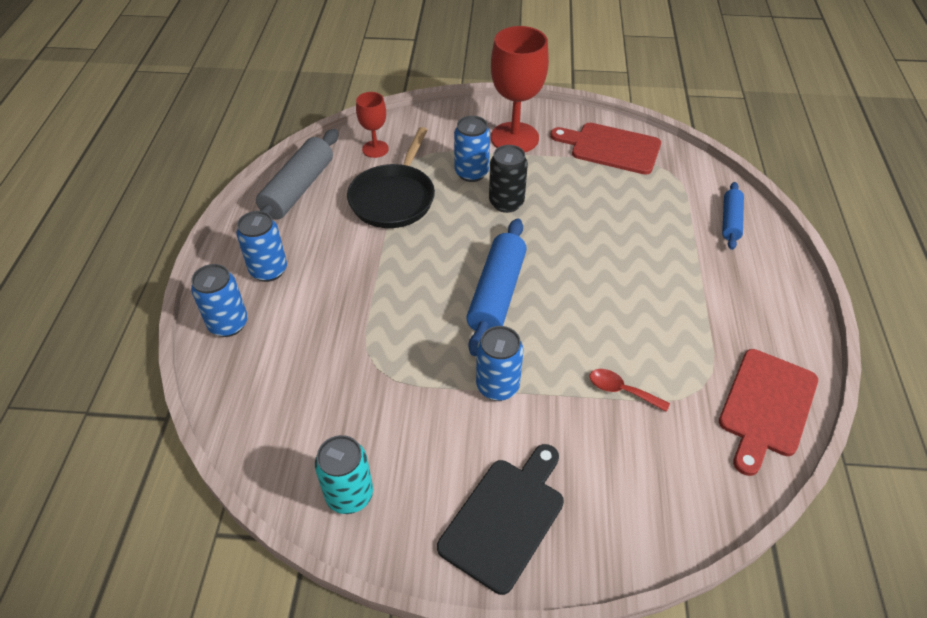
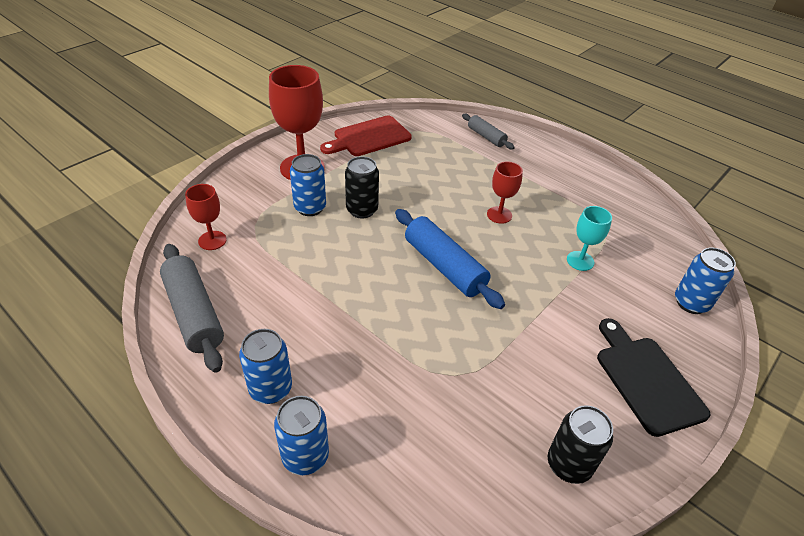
camera: 55 degrees left, 5 degrees down
turquoise can [315,435,373,514] -> black can [548,405,613,484]
black pan [347,127,435,228] -> none
blue can [476,326,524,401] -> blue can moved to [675,247,736,314]
red spoon [589,369,670,412] -> turquoise goblet [567,206,612,271]
red cutting board [719,349,818,476] -> none
blue rolling pin [722,182,744,250] -> grey rolling pin [462,114,515,149]
none -> red goblet [487,161,523,224]

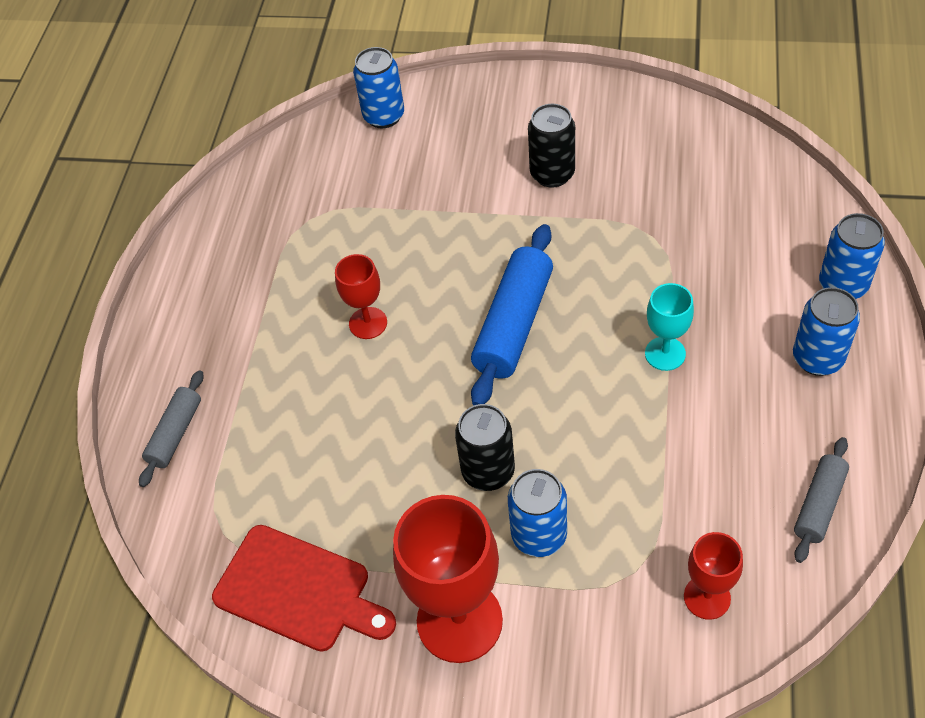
camera: 115 degrees left, 10 degrees up
grey rolling pin [160,244,224,373] -> grey rolling pin [794,437,849,563], size x0.58
black can [548,405,613,484] -> black can moved to [528,104,575,188]
turquoise goblet [567,206,612,271] -> turquoise goblet moved to [645,283,694,371]
black cutting board [597,318,710,437] -> none

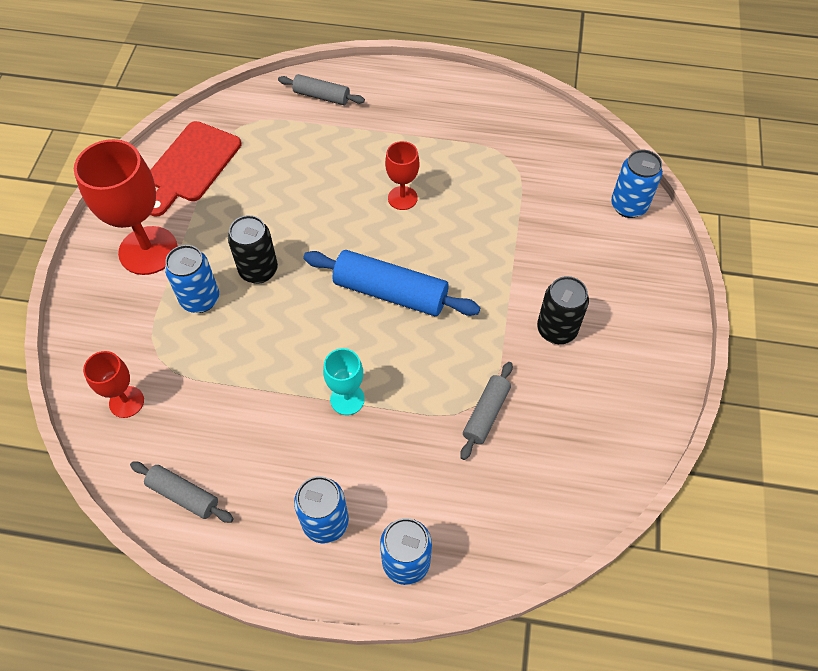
camera: 85 degrees right, 5 degrees up
none -> grey rolling pin [460,362,513,460]

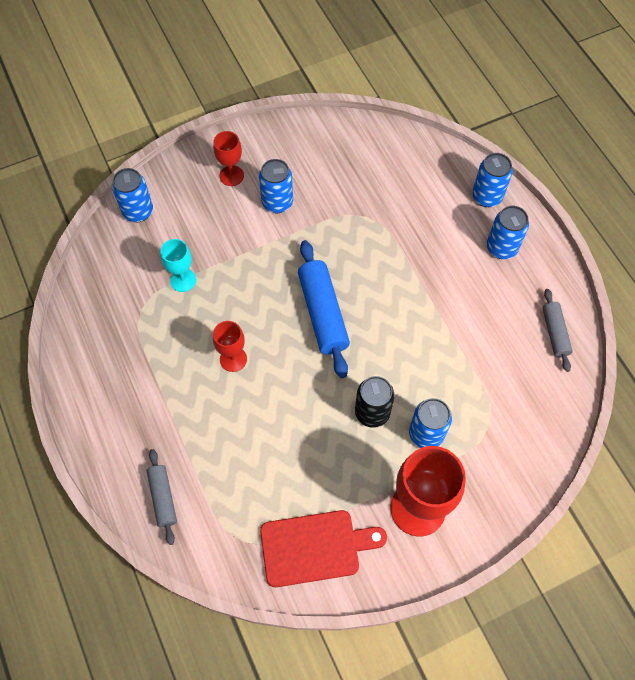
camera: 125 degrees left, 5 degrees up
red goblet [83,351,144,418] -> red goblet moved to [213,131,244,186]
turquoise goblet [323,348,365,415] -> turquoise goblet moved to [160,239,196,292]
grey rolling pin [460,362,513,460] -> none
black can [537,276,589,344] -> blue can [259,159,293,213]

